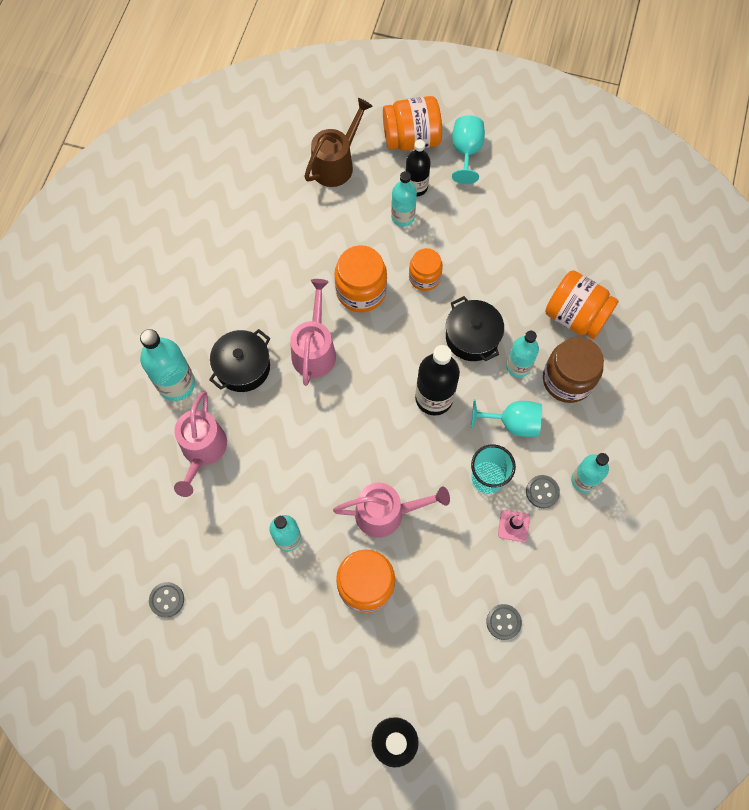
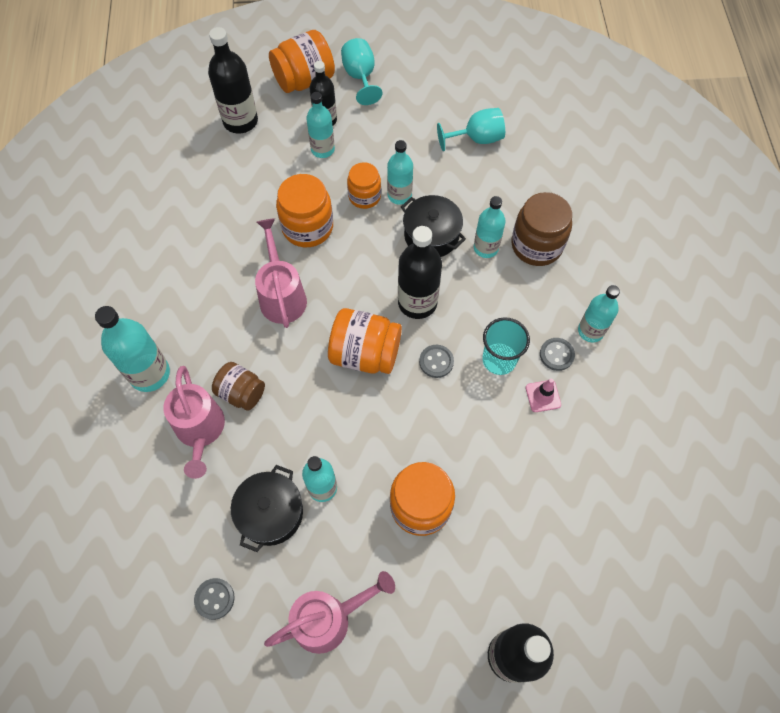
camera: 20 degrees left, 5 degrees down
black pot [209,329,271,392] -> black pot moved to [231,465,303,552]
brown watering can [304,98,373,187] -> black bottle [208,27,258,134]
pink watering can [333,483,450,538] -> pink watering can moved to [264,571,395,654]
turquoise goblet [471,399,542,437] -> turquoise goblet moved to [437,108,505,151]
grey button [486,604,522,640] -> grey button moved to [419,345,454,378]
orange jar [545,270,619,339] -> orange jar moved to [328,308,402,374]
none -> brown jar [212,362,265,411]
none -> turquoise bottle [387,140,413,205]

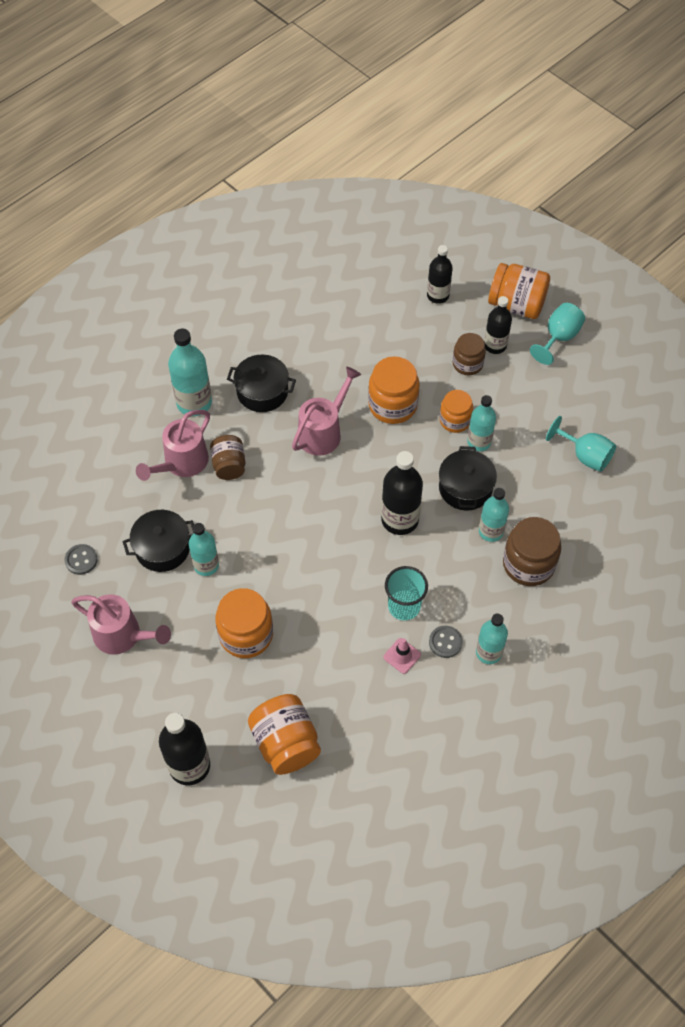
camera: 50 degrees right, 5 degrees down
black bottle [208,27,258,134] -> black bottle [427,245,453,304], size x0.66
turquoise bottle [306,92,335,158] -> brown jar [453,333,486,375]
orange jar [328,308,402,374] -> orange jar moved to [248,694,321,775]
grey button [419,345,454,378] -> none
none -> black pot [227,355,296,412]

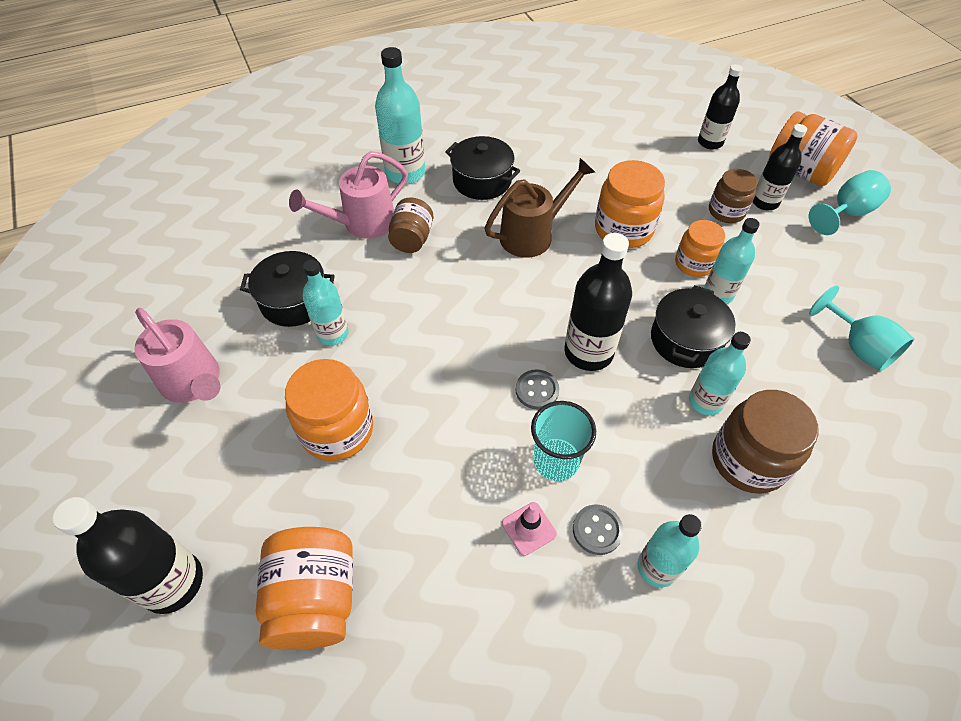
camera: 20 degrees right, 5 degrees down
grey button [64,544,98,575] -> grey button moved to [516,369,559,410]
pink watering can [292,367,361,456] -> brown watering can [485,158,595,258]

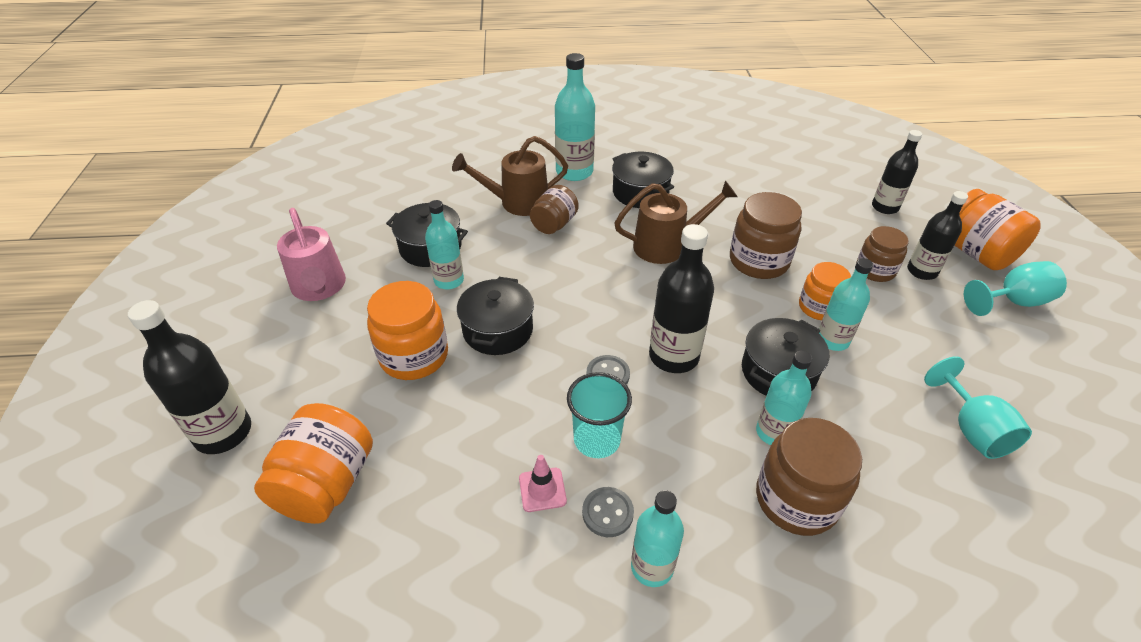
camera: 20 degrees right, 10 degrees down
pink watering can [289,151,408,239] -> brown watering can [452,136,568,216]
orange jar [595,160,665,248] -> brown jar [730,192,802,279]
none -> black pot [457,277,534,355]

